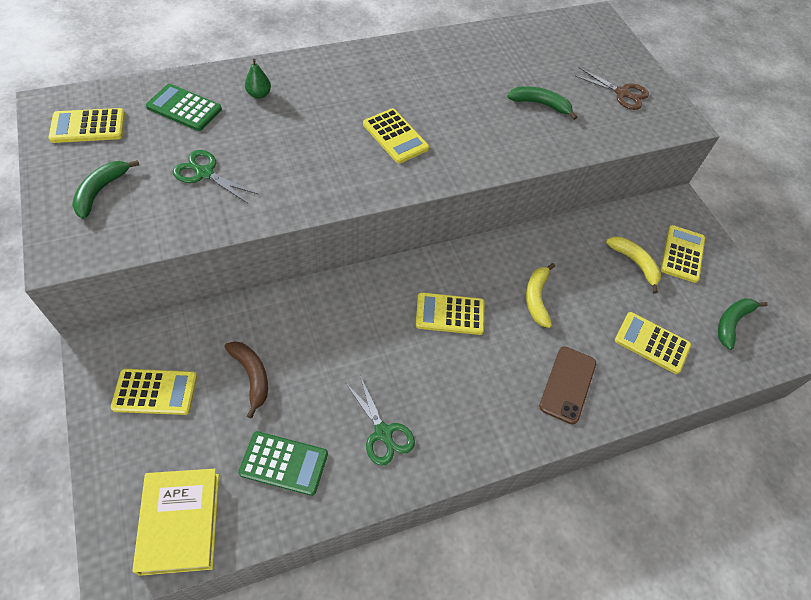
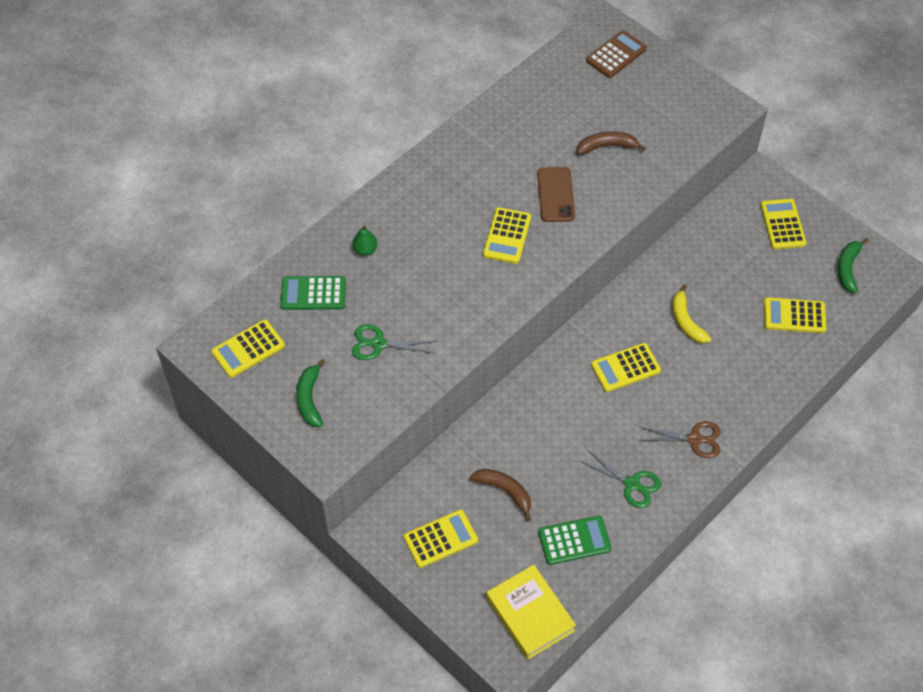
camera: 20 degrees left, 0 degrees up
yellow calculator [363,108,429,164] -> yellow calculator turned 75 degrees clockwise [483,207,531,264]
green banana [507,87,577,120] -> brown banana [577,131,646,155]
brown phone [539,346,596,424] -> brown phone moved to [537,167,575,222]
brown scissors [573,67,649,110] -> brown scissors moved to [639,421,721,458]
yellow banana [606,237,661,294] -> none
none -> brown calculator [586,30,647,78]

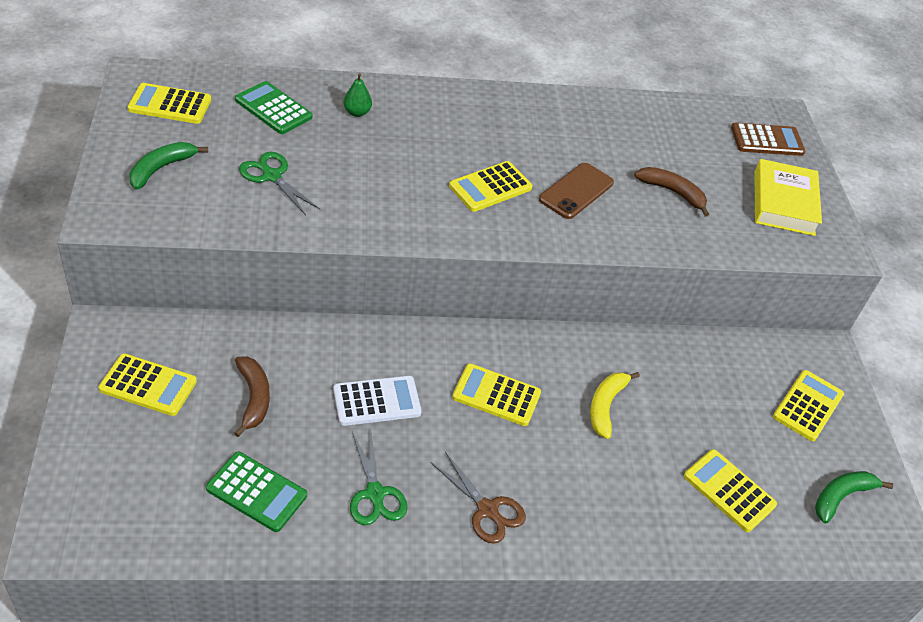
camera: 35 degrees right, 10 degrees down
yellow book [486,565,576,660] -> yellow book moved to [754,159,822,236]
none -> white calculator [333,376,422,426]

